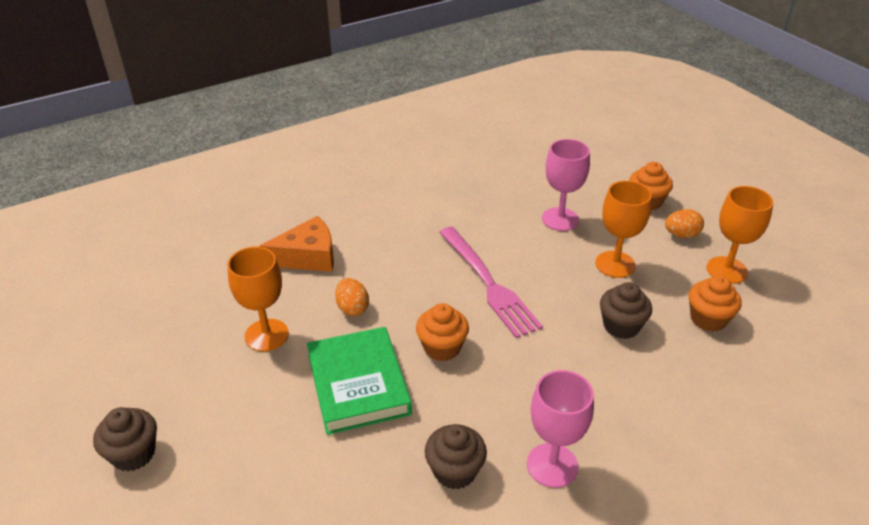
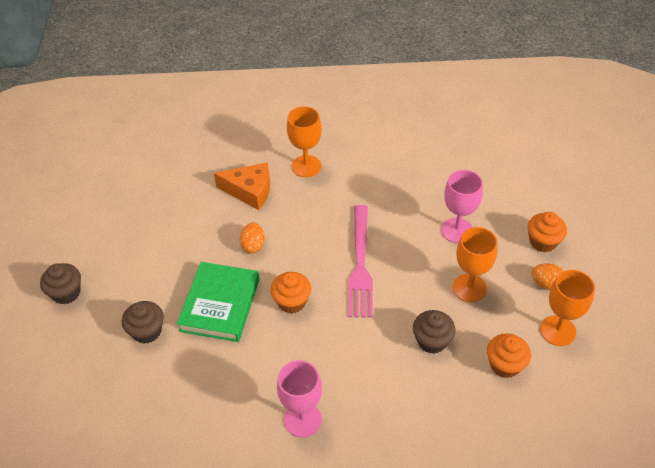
camera: 30 degrees right, 10 degrees up
orange goblet [228,247,289,351] -> orange goblet moved to [287,106,322,177]
brown cupcake [425,424,487,489] -> brown cupcake moved to [122,301,164,344]

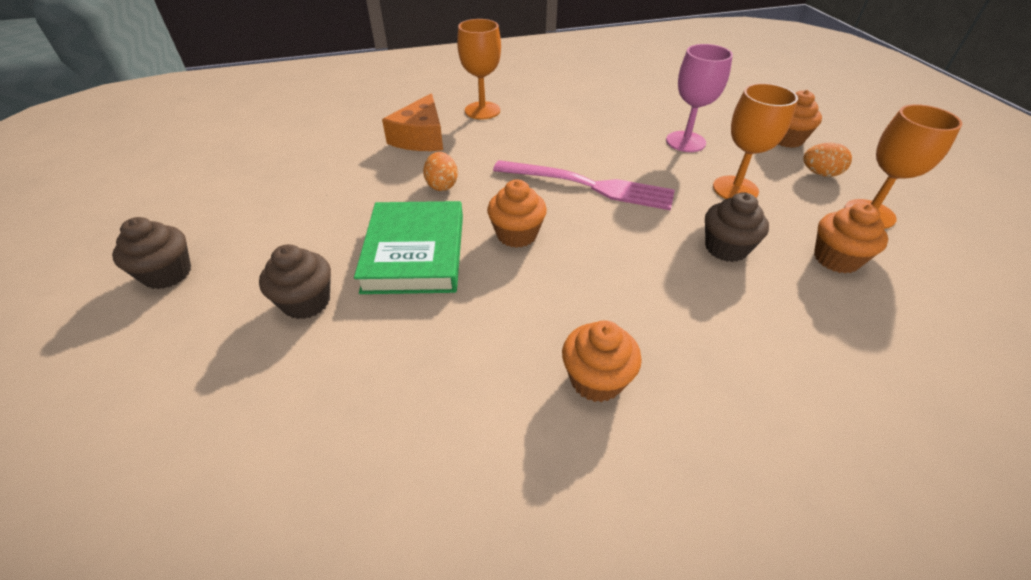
camera: 15 degrees left, 5 degrees down
orange cheese [214,162,270,210] -> orange cheese turned 105 degrees clockwise [382,93,443,151]
pink goblet [277,360,322,438] -> orange cupcake [562,320,642,402]
pink fork [348,205,373,318] -> pink fork turned 60 degrees counterclockwise [493,160,675,210]

